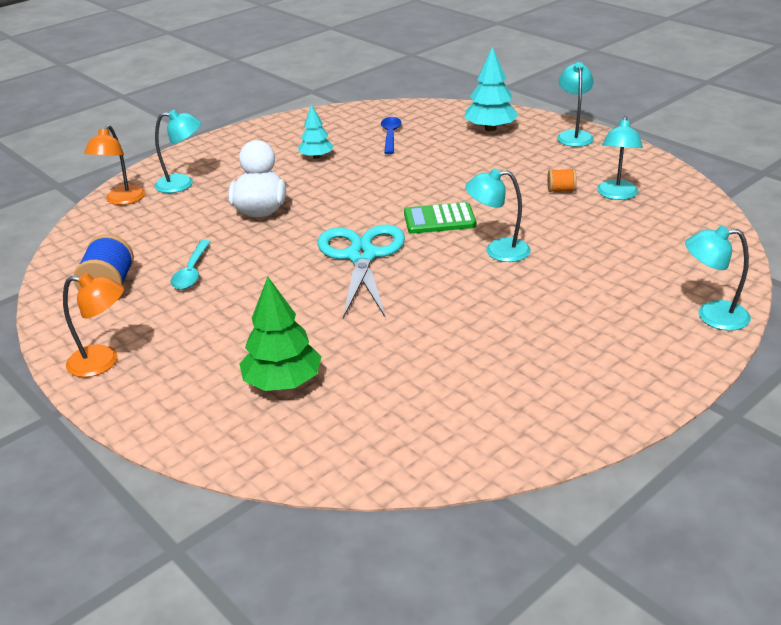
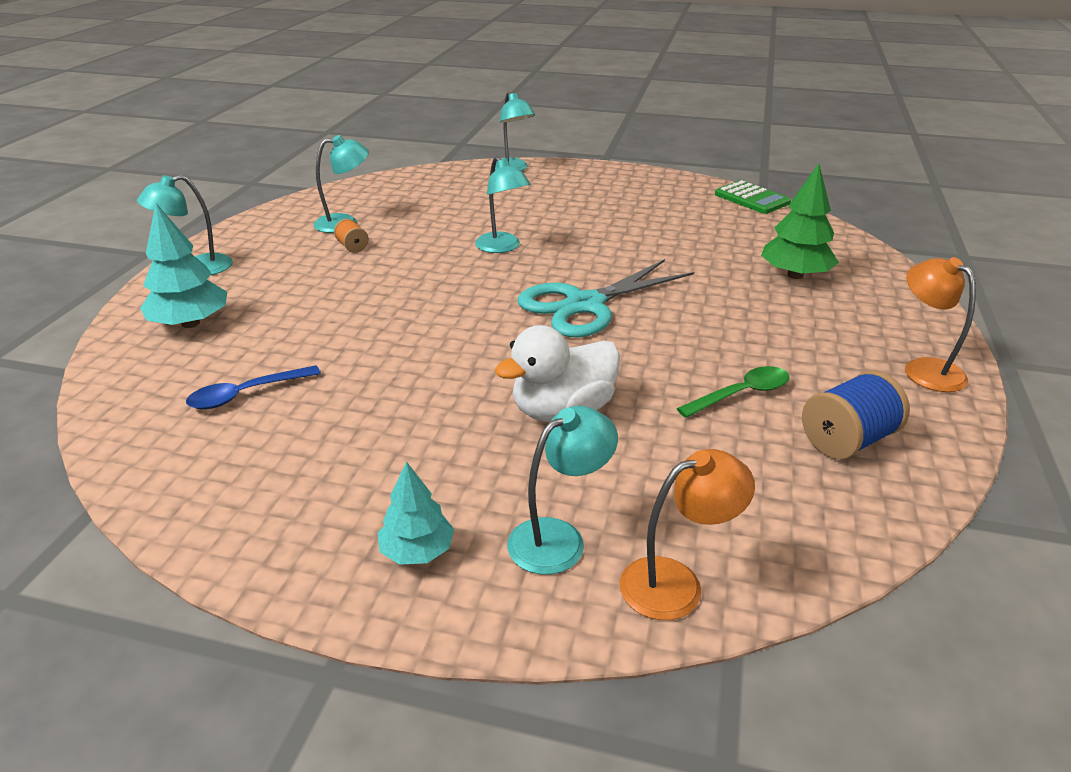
camera: 125 degrees left, 0 degrees up
turquoise lamp [155,110,201,193] -> turquoise lamp turned 90 degrees clockwise [507,406,618,575]
turquoise spoon [171,240,211,290] -> green spoon [677,366,789,418]
turquoise tree [298,104,334,159] -> turquoise tree moved to [377,461,454,565]
green calculator [404,202,476,234] -> green calculator moved to [715,180,791,214]

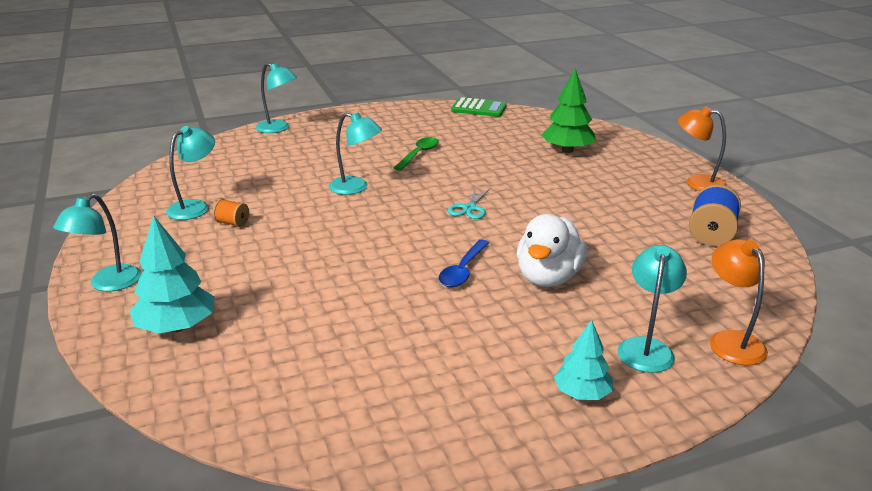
camera: 35 degrees left, 5 degrees down
blue spoon [186,365,321,409] -> blue spoon moved to [439,239,489,287]
turquoise scissors [517,259,694,337] -> turquoise scissors [448,187,490,219], size x0.45
orange lamp [619,449,755,620] -> orange lamp turned 45 degrees counterclockwise [710,239,768,366]
green spoon [677,366,789,418] -> green spoon moved to [394,137,439,171]

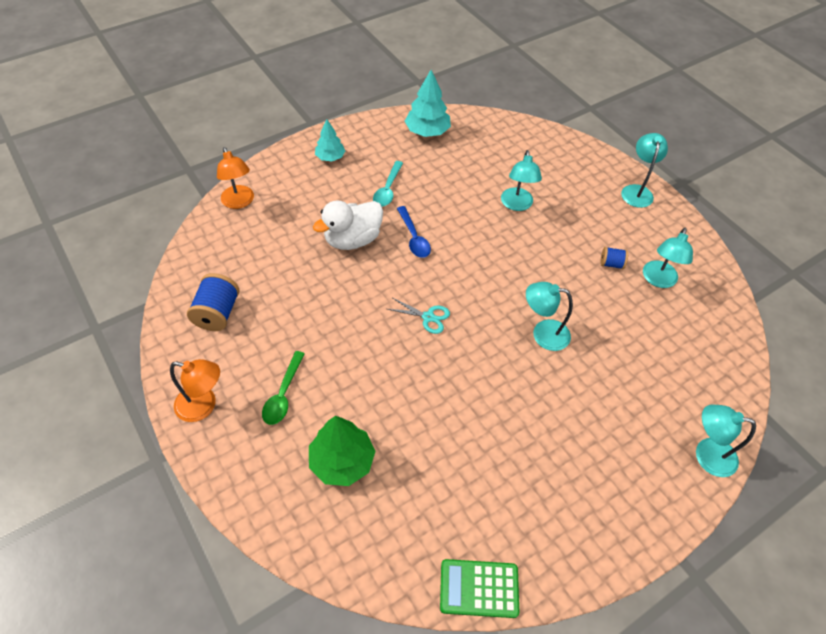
camera: 165 degrees right, 25 degrees up
turquoise tree [130,215,215,333] -> turquoise tree moved to [405,70,451,137]
orange spool [212,199,249,227] -> blue spool [600,247,628,269]
green spoon [394,137,439,171] -> green spoon moved to [262,351,305,425]
blue spoon [439,239,489,287] -> blue spoon turned 150 degrees clockwise [397,206,431,258]
turquoise scissors [448,187,490,219] -> turquoise scissors turned 105 degrees clockwise [387,298,450,334]
white duck [517,214,587,287] -> white duck turned 135 degrees counterclockwise [313,201,383,250]
turquoise lamp [618,245,687,373] -> turquoise lamp moved to [501,150,542,211]
none -> turquoise spoon [373,161,403,207]

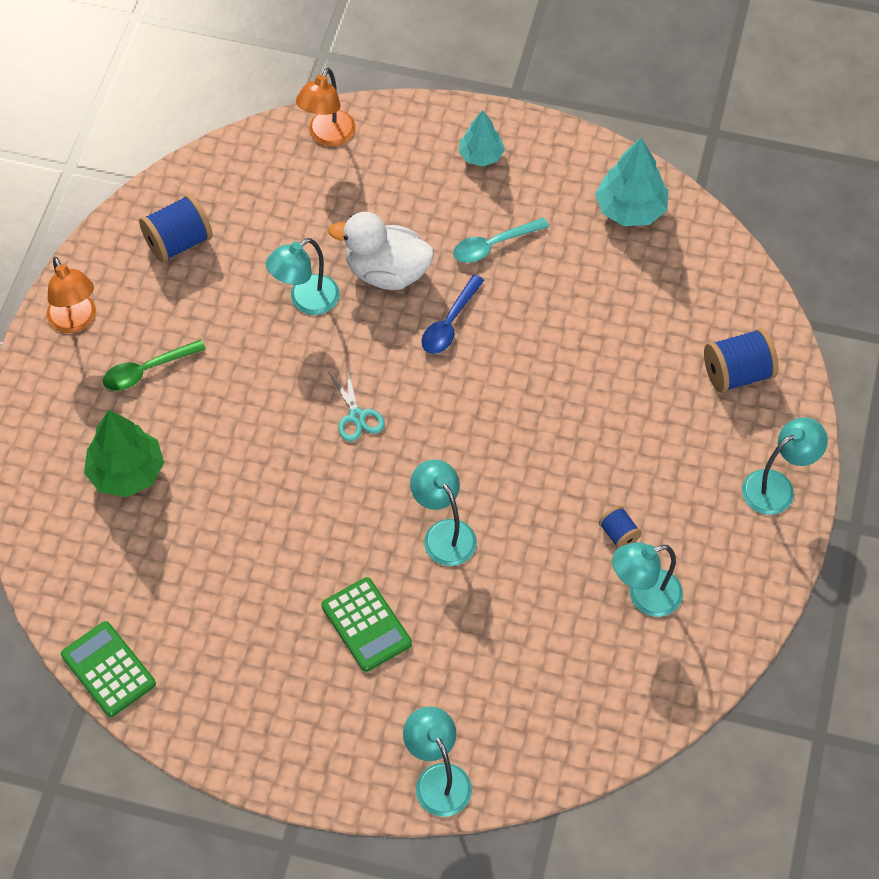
camera: 50 degrees right, 5 degrees up
turquoise lamp [501,150,542,211] -> turquoise lamp moved to [266,238,340,315]
none -> green calculator [321,577,412,672]
none -> blue spool [704,328,779,393]

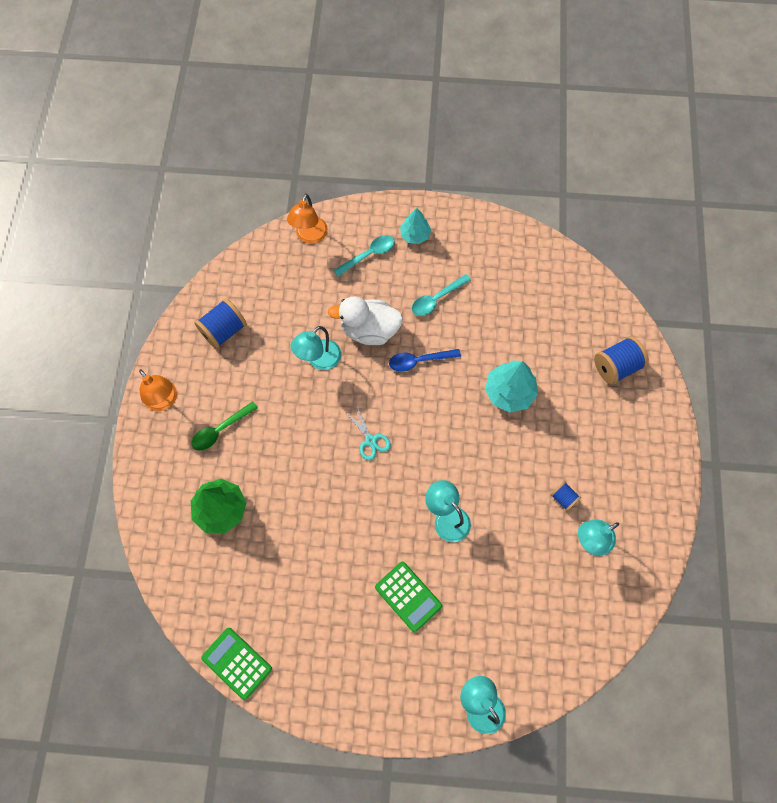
camera: 10 degrees left, 10 degrees up
blue spoon [421,275,484,354] -> blue spoon turned 60 degrees clockwise [389,349,461,372]
turquoise tree [595,138,669,226] -> turquoise tree moved to [485,361,538,413]
turquoise lamp [742,417,828,515] -> none
none -> turquoise spoon [334,235,395,277]

